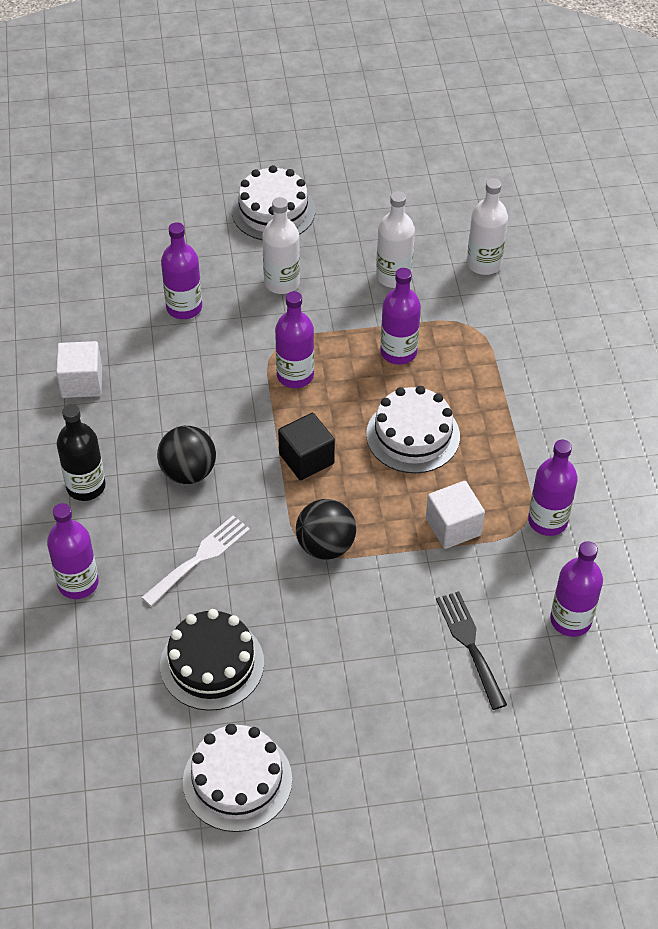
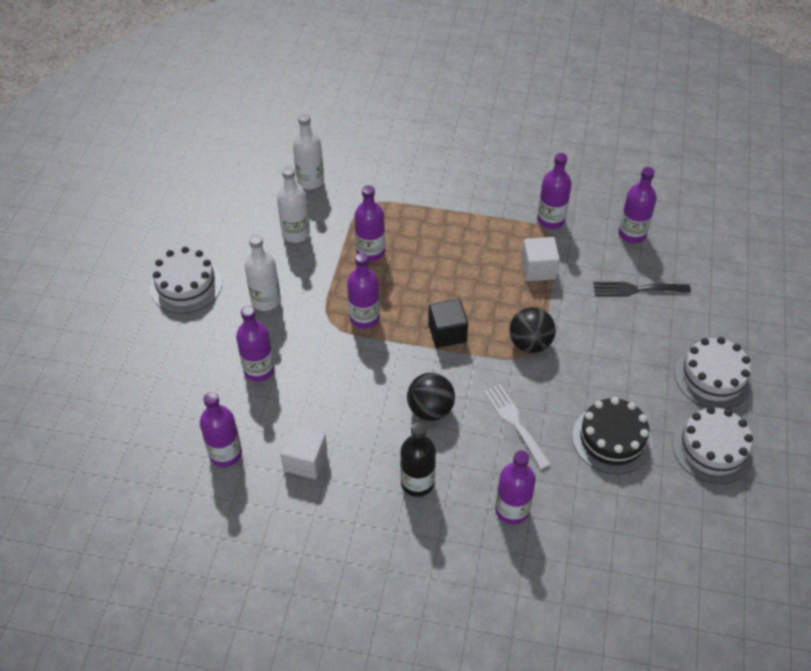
camera: 70 degrees left, 0 degrees up
white cake [366,386,460,473] -> white cake moved to [675,337,752,409]
none -> purple bottle [200,392,242,467]

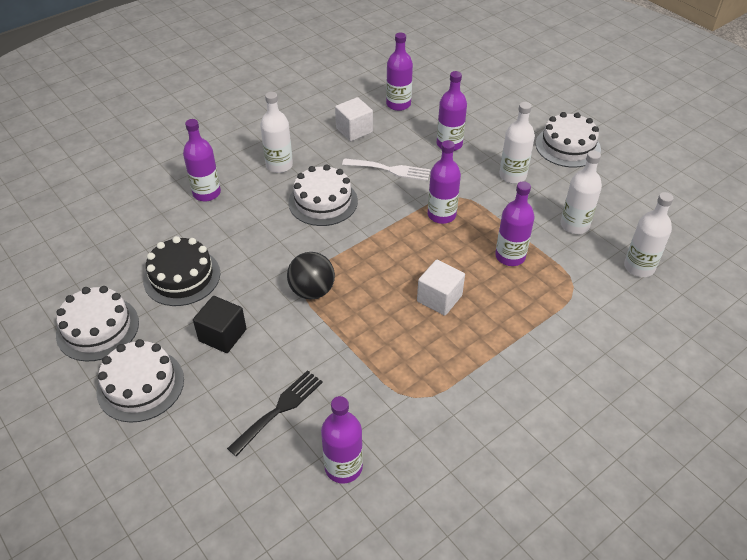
camera: 130 degrees right, 5 degrees down
black bottle [400,422,436,497] -> white bottle [260,92,293,173]
black ball [407,373,455,421] -> white cake [288,164,358,226]
black cube [428,299,468,348] -> black cube moved to [193,296,247,353]
white fork [484,384,551,469] -> white fork moved to [342,158,431,181]
white cube [521,237,560,281] -> white cube moved to [417,260,465,316]
purple bottle [537,153,572,229] -> none

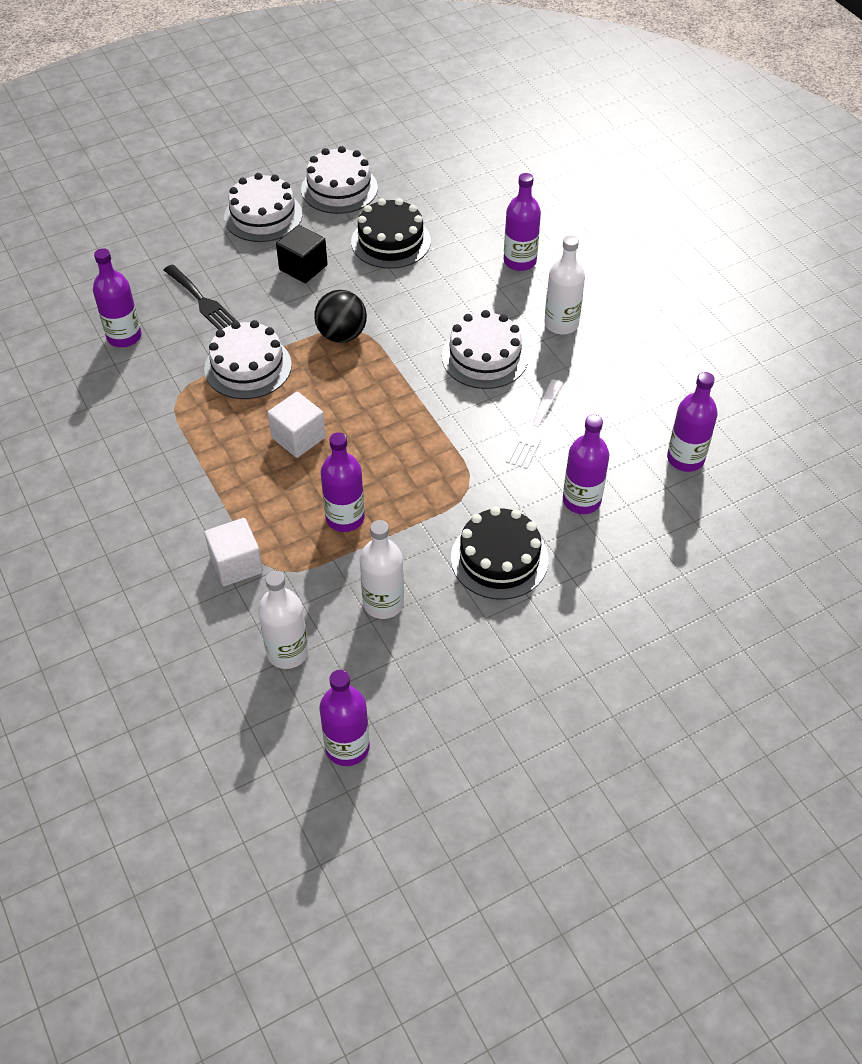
camera: 100 degrees right, 5 degrees up
white cube [335,97,373,141] -> white cube moved to [204,518,263,586]
purple bottle [428,140,461,224] -> purple bottle moved to [319,670,370,766]
white bottle [499,102,535,184] -> black cake [451,506,549,600]
white cake [536,112,601,168] -> white cake moved to [204,320,292,399]

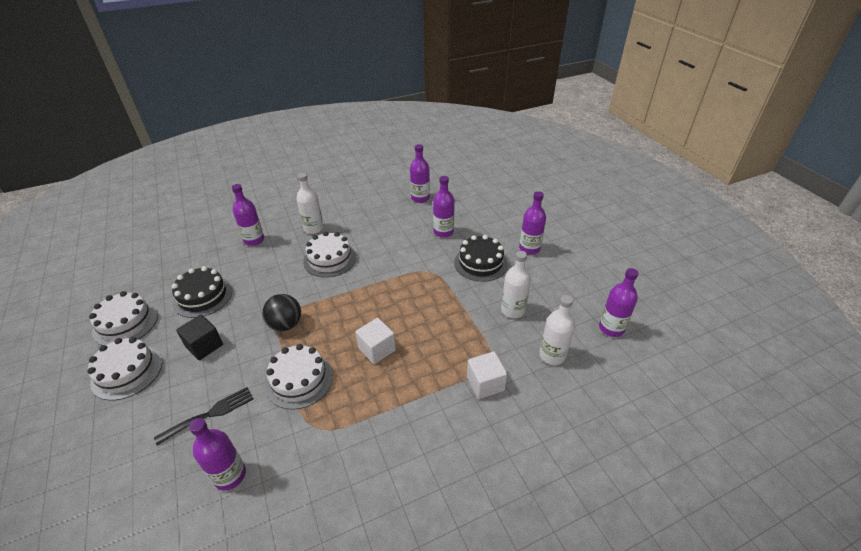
camera: 85 degrees left, 10 degrees down
purple bottle [321,432,365,532] -> purple bottle moved to [519,191,546,255]
white fork [506,379,563,469] -> none

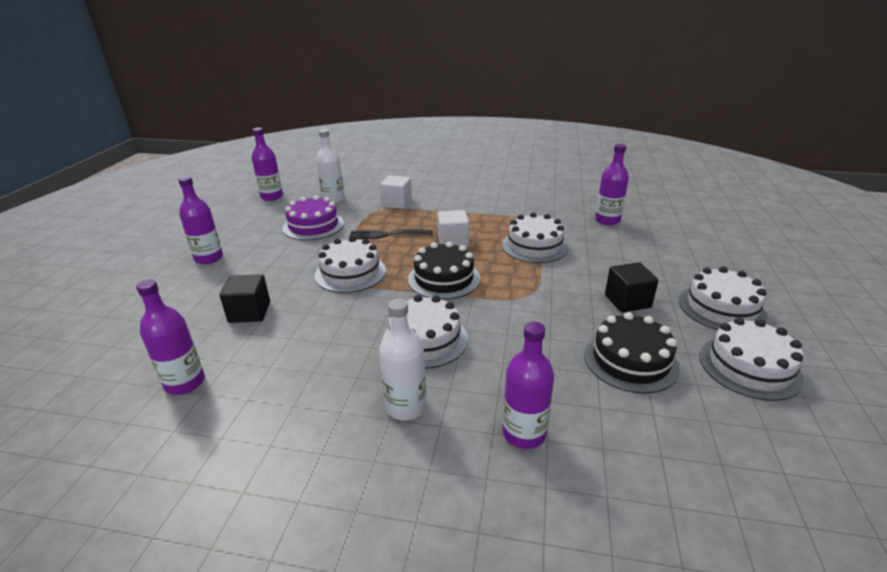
camera: 145 degrees left, 10 degrees down
black fork [154,387,253,445] -> black fork moved to [349,229,433,239]
black ball [262,294,301,331] -> none
purple bottle [433,176,455,238] -> black cube [220,274,270,323]
black cake [454,235,508,282] -> black cake moved to [408,242,480,300]
white bottle [501,251,531,318] -> purple cake [283,195,344,240]
none -> white cake [315,237,386,293]

